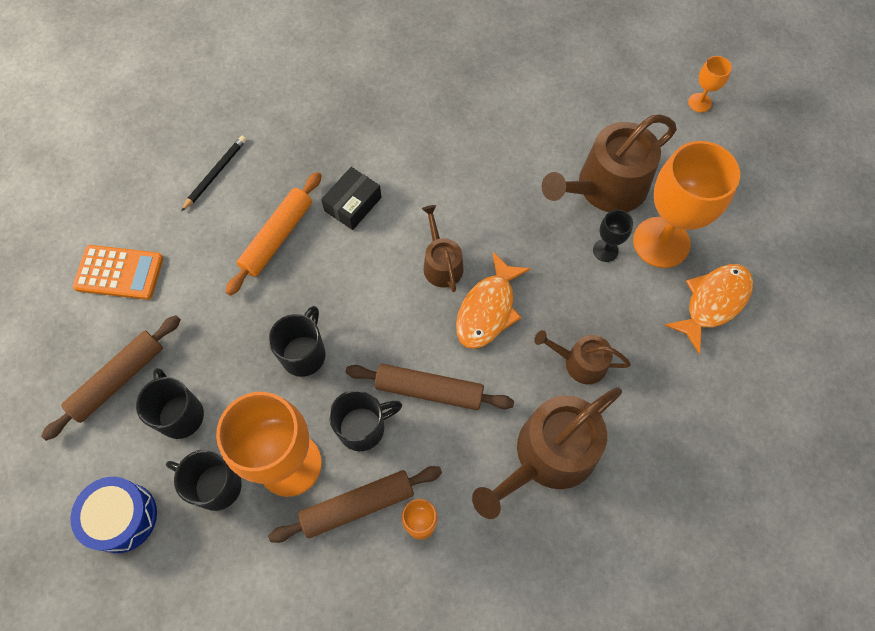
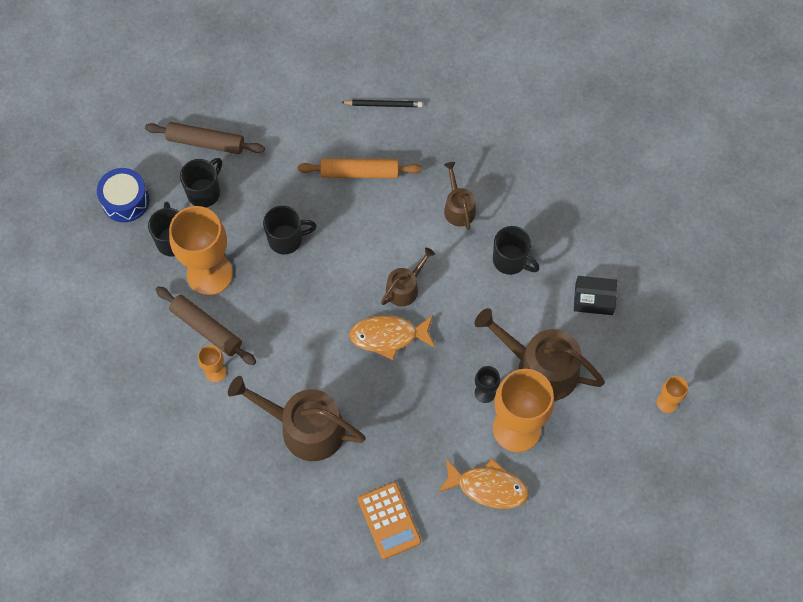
camera: 60 degrees right, 0 degrees up
orange calculator [73,245,163,300] -> orange calculator moved to [358,482,421,559]
black box [321,167,382,230] -> black box moved to [574,276,617,315]
black mug [329,389,402,451] -> black mug moved to [493,226,539,275]
brown rolling pin [346,364,514,410] -> none
brown watering can [534,330,631,384] -> brown watering can moved to [444,162,476,230]

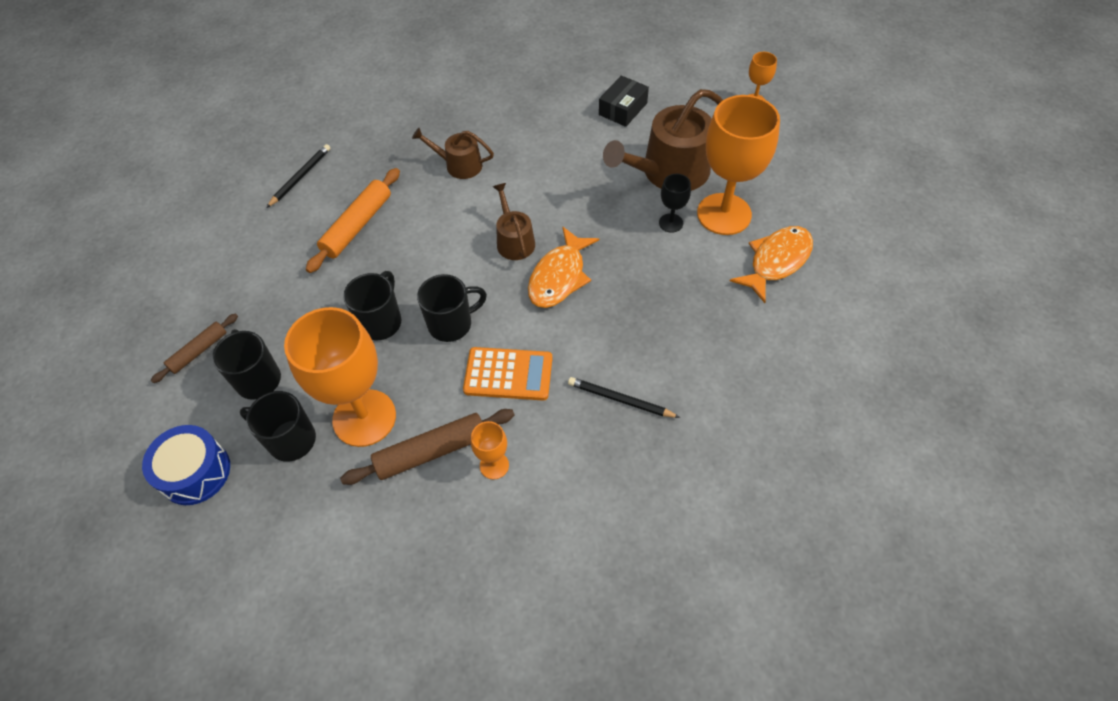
camera: 60 degrees left, 10 degrees down
brown rolling pin [145,122,265,154] -> brown rolling pin [151,313,238,383], size x0.62
brown watering can [228,376,366,461] -> black pencil [568,377,680,418]
orange calculator [358,482,421,559] -> orange calculator moved to [463,347,553,400]
black mug [493,226,539,275] -> black mug moved to [417,274,487,342]

